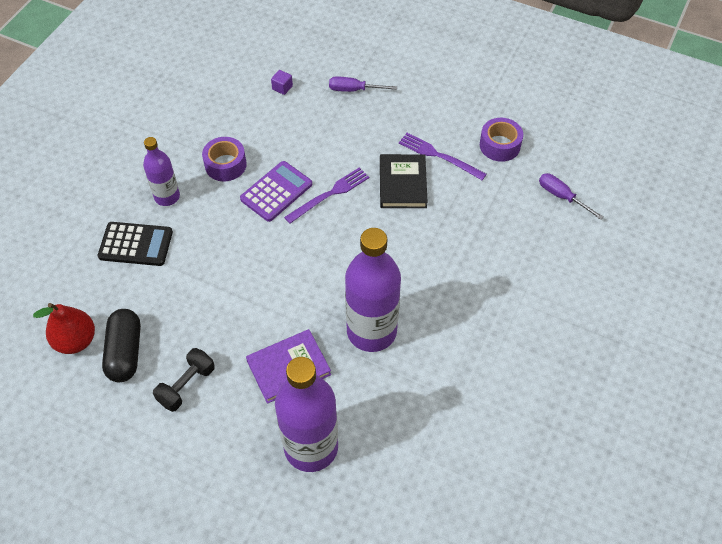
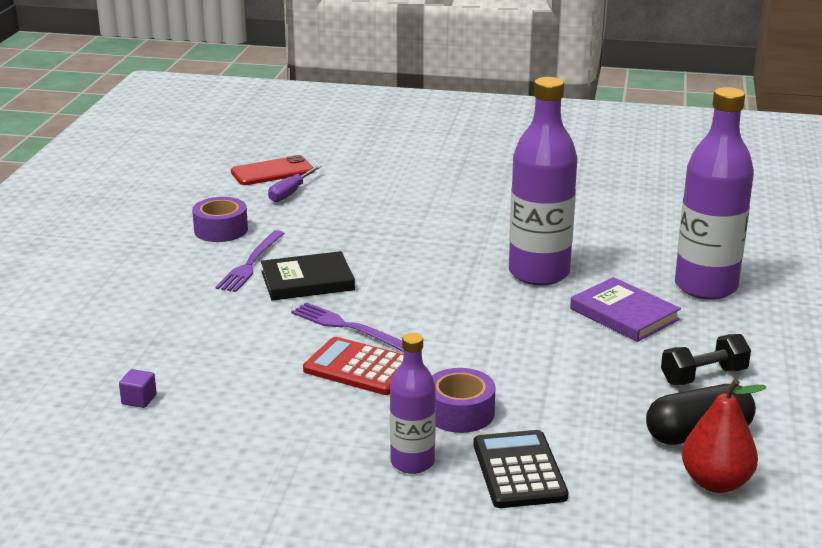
camera: 105 degrees left, 30 degrees down
black dumbbell [153,348,215,412] -> black dumbbell turned 45 degrees counterclockwise [661,334,751,385]
purple tape [202,137,247,181] -> purple tape moved to [432,368,496,433]
purple calculator [240,161,312,222] -> red calculator [303,337,404,395]
purple screwdriver [329,76,397,92] -> none
none -> red phone [231,155,314,185]

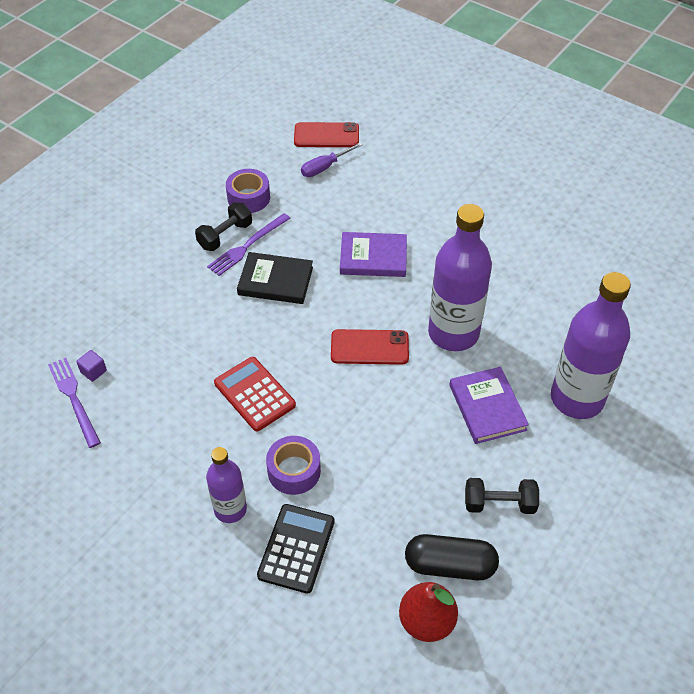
camera: 25 degrees right, 25 degrees up
purple fork [291,302,404,352] -> purple fork moved to [48,358,101,448]
none -> black dumbbell [195,202,252,251]
none -> red phone [331,329,409,365]
none -> purple book [340,232,407,277]

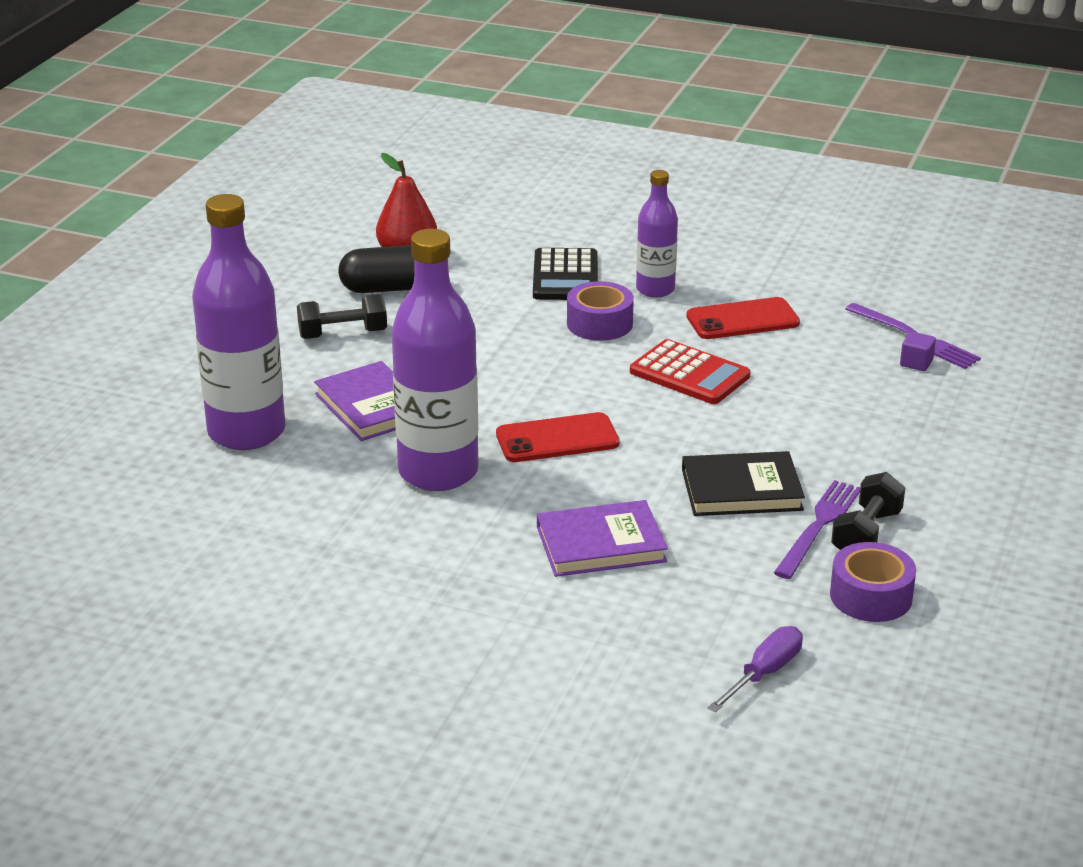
camera: 165 degrees right, 20 degrees down
red phone [294,122,359,147] -> red phone moved to [686,297,800,339]

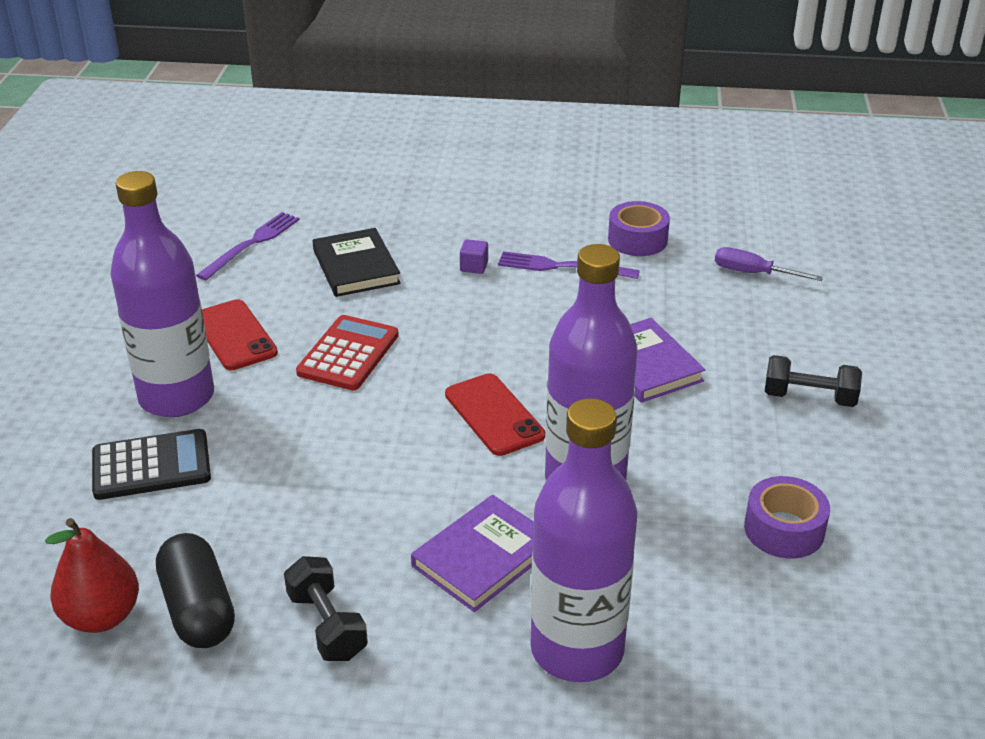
camera: 105 degrees left, 5 degrees up
purple tape [567,281,634,341] -> purple tape moved to [744,476,830,559]
purple bottle [636,170,678,298] -> purple bottle [110,171,214,417], size x1.77
black book [682,451,805,516] -> black book moved to [313,228,401,297]
black dumbbell [831,472,905,550] -> black dumbbell moved to [765,355,862,407]
purple cube [900,332,936,371] -> purple cube moved to [460,239,488,274]

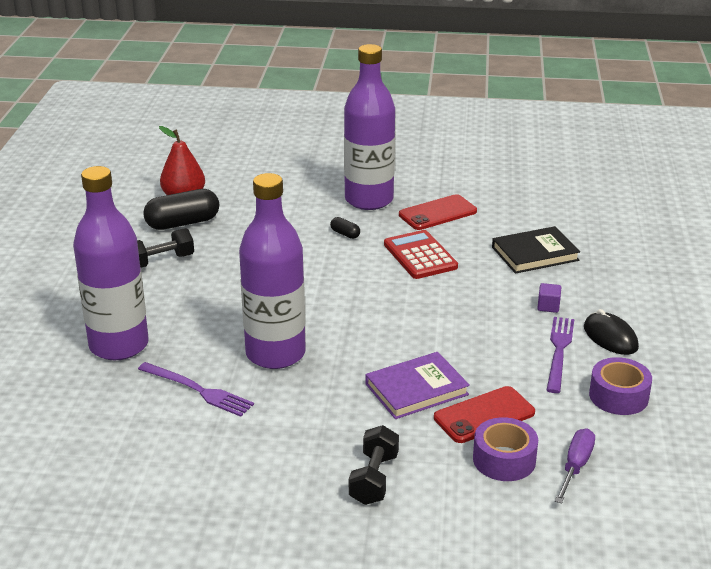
camera: 90 degrees right, 5 degrees down
black calculator [92,429,211,500] -> none
purple fork [196,212,300,280] -> purple fork moved to [138,362,254,417]
red calculator [296,315,399,390] -> red calculator turned 135 degrees counterclockwise [384,230,458,279]
purple book [411,495,534,612] -> none
red phone [445,373,545,456] -> red phone moved to [434,386,535,443]
purple tape [744,476,830,559] -> purple tape moved to [473,417,538,481]
none -> black capsule [330,217,360,239]
none -> black mouse [584,309,639,355]

